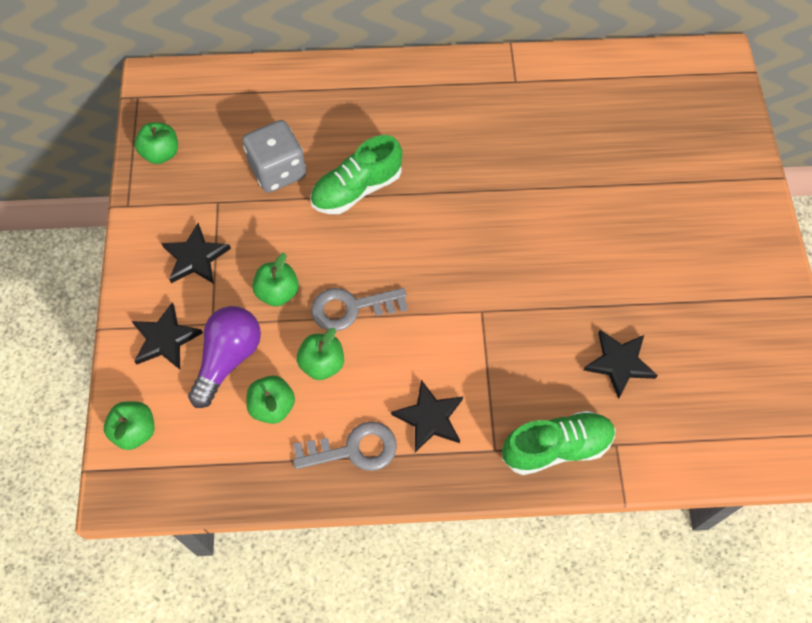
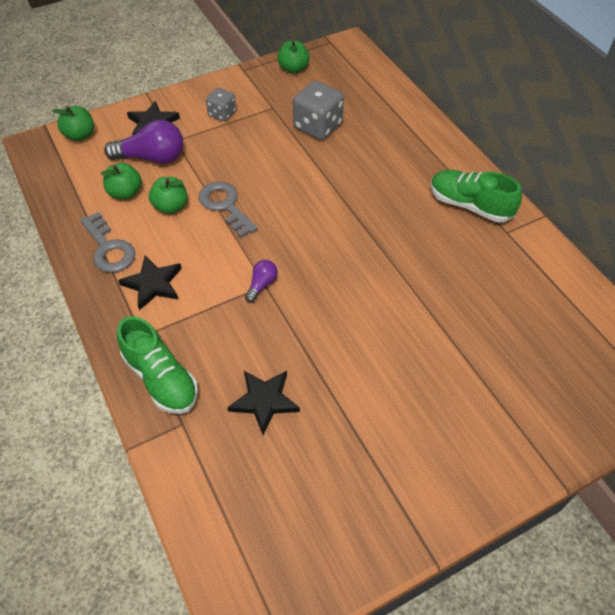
camera: 65 degrees right, 10 degrees down
black star [161,223,231,284] -> grey dice [206,88,236,121]
green apple [252,253,299,306] -> none
green shoe [310,135,402,214] -> green shoe moved to [430,170,522,223]
none -> purple light bulb [245,260,278,303]

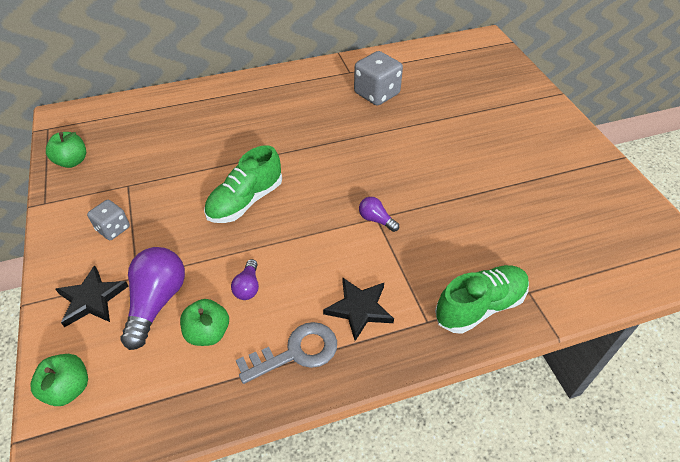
camera: 80 degrees left, 5 degrees down
green apple [149,177,188,214] -> purple light bulb [231,259,259,300]
grey key [199,181,258,238] -> none
black star [227,371,300,435] -> none
grey dice [293,81,344,140] -> grey dice moved to [354,51,403,106]
green shoe [430,170,522,223] -> green shoe moved to [204,145,282,223]

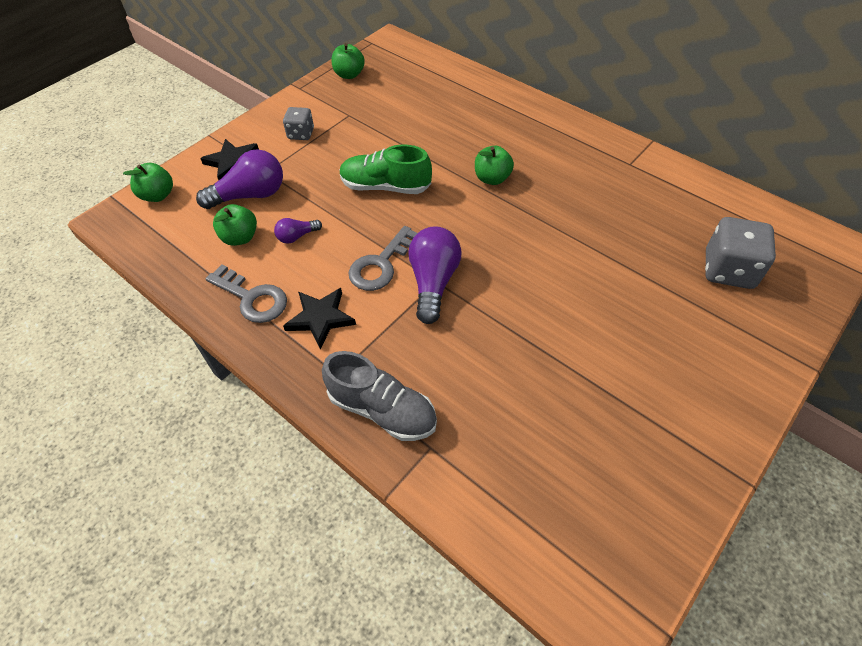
camera: 60 degrees right, 5 degrees up
grey dice [354,51,403,106] -> grey dice moved to [705,217,776,289]
purple light bulb [359,197,399,232] -> purple light bulb [408,226,462,324], size x1.96
green shoe [435,265,529,334] -> grey shoe [322,351,437,441]
none -> grey key [348,226,417,291]
none -> green apple [475,146,514,185]

